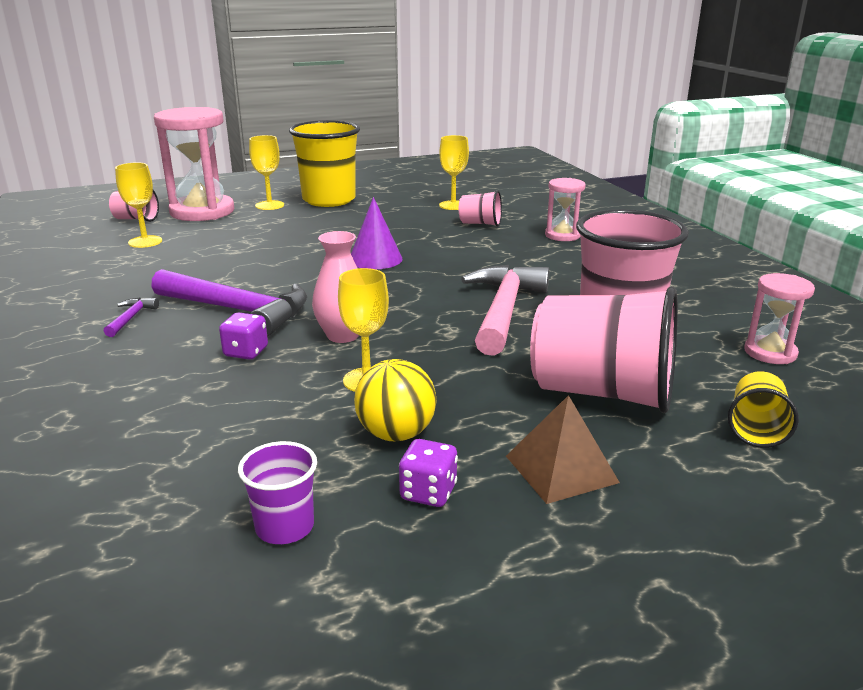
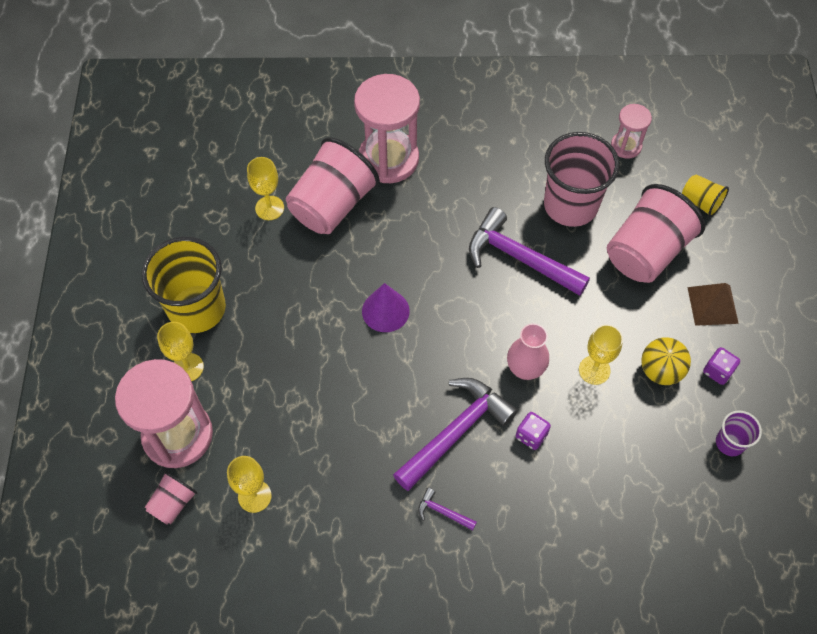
camera: 70 degrees left, 35 degrees up
pink cup [459,190,502,227] -> pink cup [286,137,380,234], size x2.09
pink hammer [461,265,550,356] -> purple hammer [469,207,590,296]
pink hourglass [545,178,586,241] -> pink hourglass [354,74,420,183], size x1.94

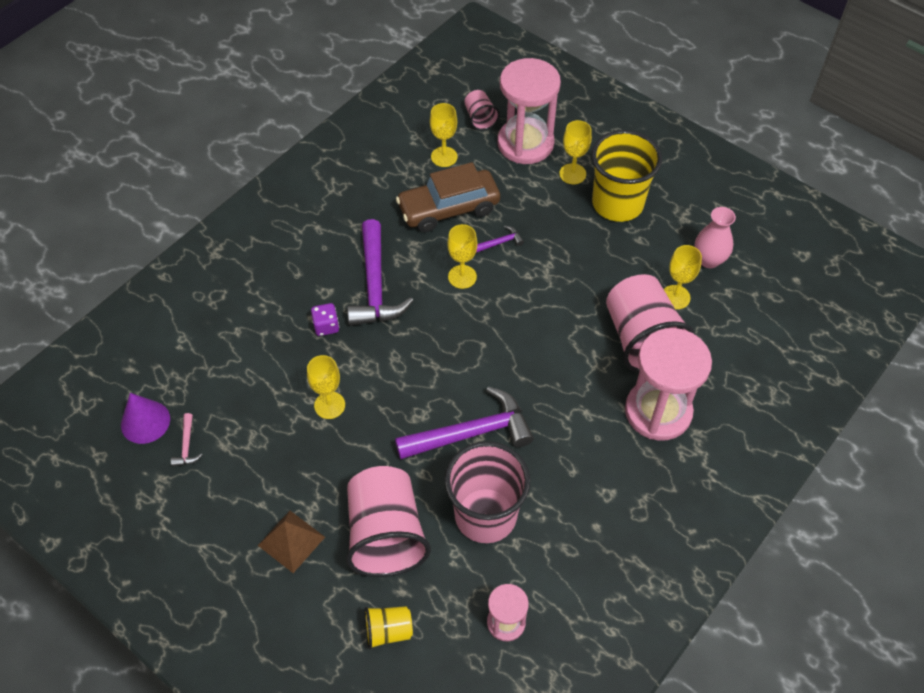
camera: 130 degrees right, 5 degrees down
purple cone [362,283,410,332] -> purple cone moved to [121,393,170,444]
purple hammer [418,488,477,530] -> purple hammer moved to [476,226,524,253]
pink vase [507,323,549,380] -> pink vase moved to [694,207,736,268]
yellow ball [641,337,691,385] -> none
purple dice [703,347,740,385] -> none
purple cup [716,410,762,456] -> pink hammer [171,413,203,466]
none -> brown car [396,162,500,232]
none -> yellow goblet [447,224,477,289]

